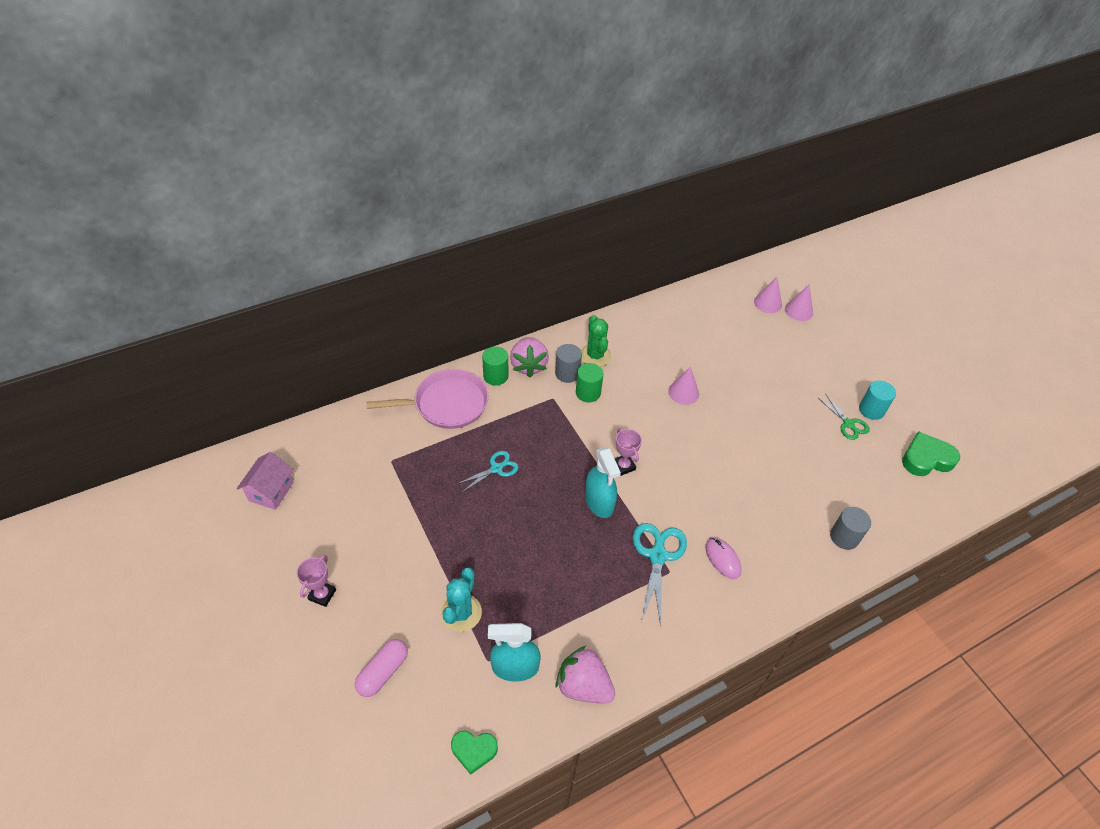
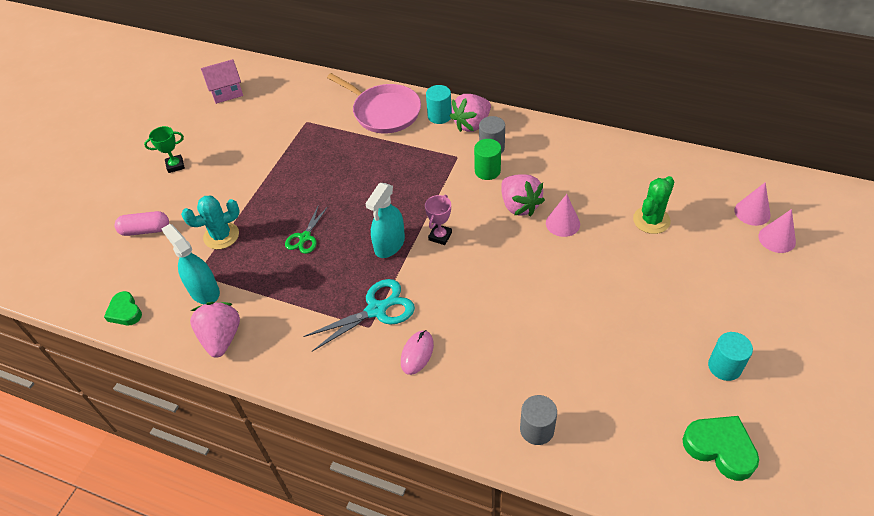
camera: 55 degrees right, 0 degrees up
pink trophy [297,555,336,607] -> green trophy [144,126,185,173]
turquoise scissors [457,451,519,492] -> none
green cylinder [482,346,509,386] -> turquoise cylinder [426,85,452,124]
green cactus [581,315,612,367] -> green cactus moved to [633,176,675,234]
green scissors [818,393,870,440] -> green scissors moved to [285,205,328,254]
none -> pink strawberry [501,174,545,216]

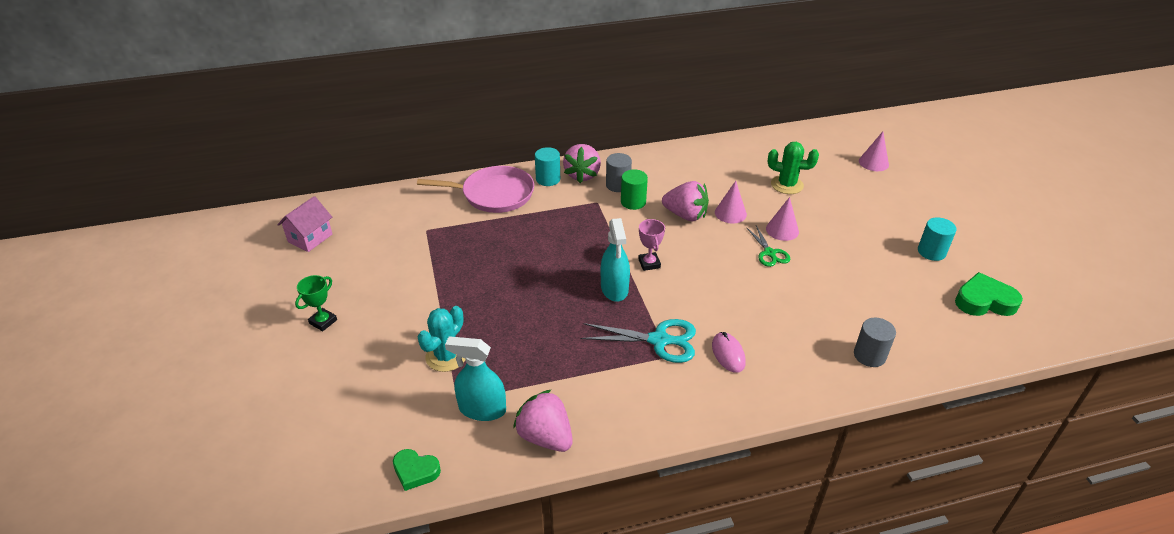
camera: 40 degrees left, 10 degrees down
pink capsule [114,211,169,236] -> none
green scissors [285,205,328,254] -> green scissors moved to [746,226,790,267]
turquoise scissors [303,279,415,352] -> turquoise scissors turned 75 degrees clockwise [581,319,696,363]
green cactus [633,176,675,234] -> green cactus turned 75 degrees counterclockwise [768,142,819,194]
pink cone [734,182,770,226] -> pink cone moved to [766,197,799,241]

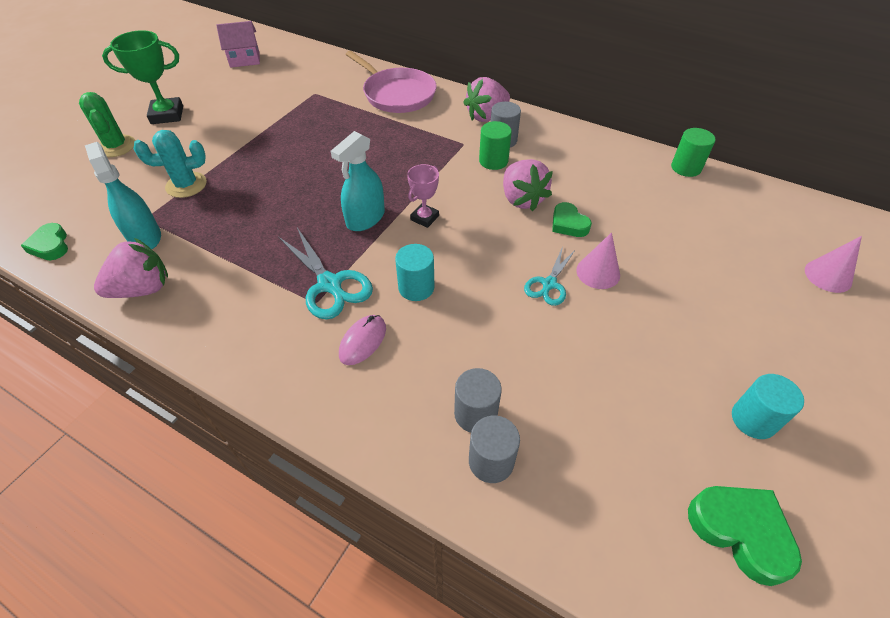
camera: 45 degrees right, 10 degrees up
green trophy [295,275,337,331] -> green trophy [102,30,183,124], size x1.65
pink strawberry [513,390,573,452] -> pink strawberry turned 60 degrees clockwise [94,238,168,298]
turquoise cylinder [535,147,560,186] -> turquoise cylinder moved to [395,244,435,301]
pink cone [715,181,747,224] -> green heart [552,202,592,237]
green scissors [746,226,790,267] -> turquoise scissors [524,246,576,306]
green cactus [768,142,819,194] -> green cactus moved to [79,92,135,157]
none -> grey cylinder [454,368,502,433]
none -> green cylinder [671,128,716,177]

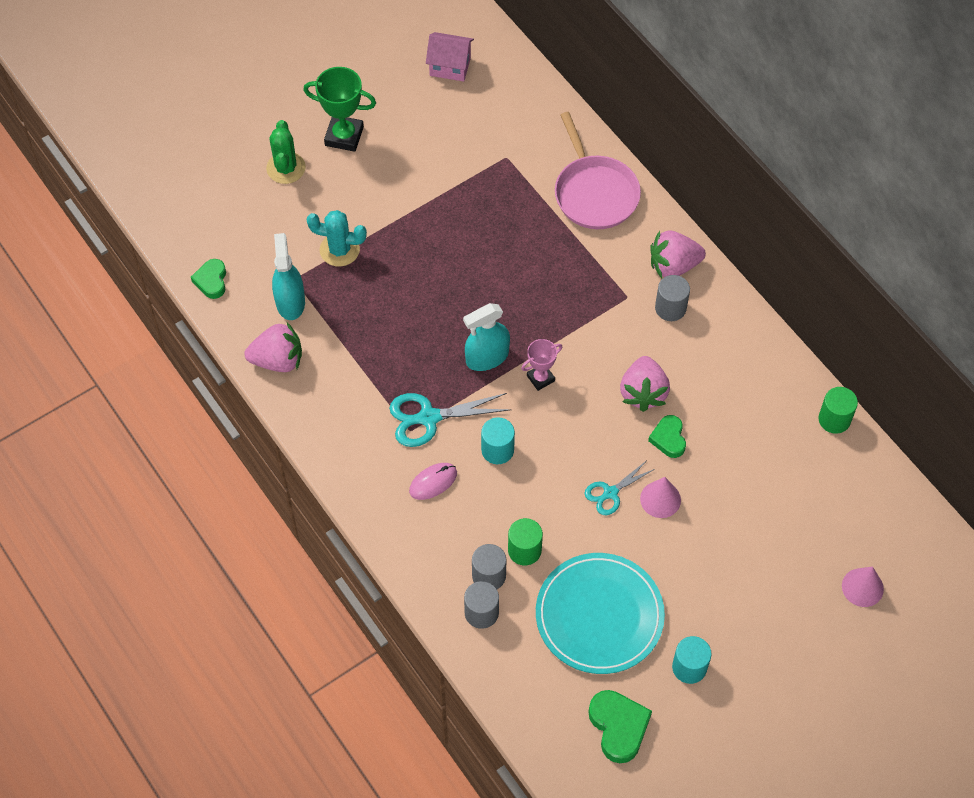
camera: 25 degrees right, 10 degrees up
turquoise scissors [278,228,373,320] -> turquoise scissors turned 90 degrees clockwise [389,393,511,447]
green cylinder [479,121,512,170] -> green cylinder moved to [508,518,543,565]
none -> turquoise plate [536,553,665,674]

